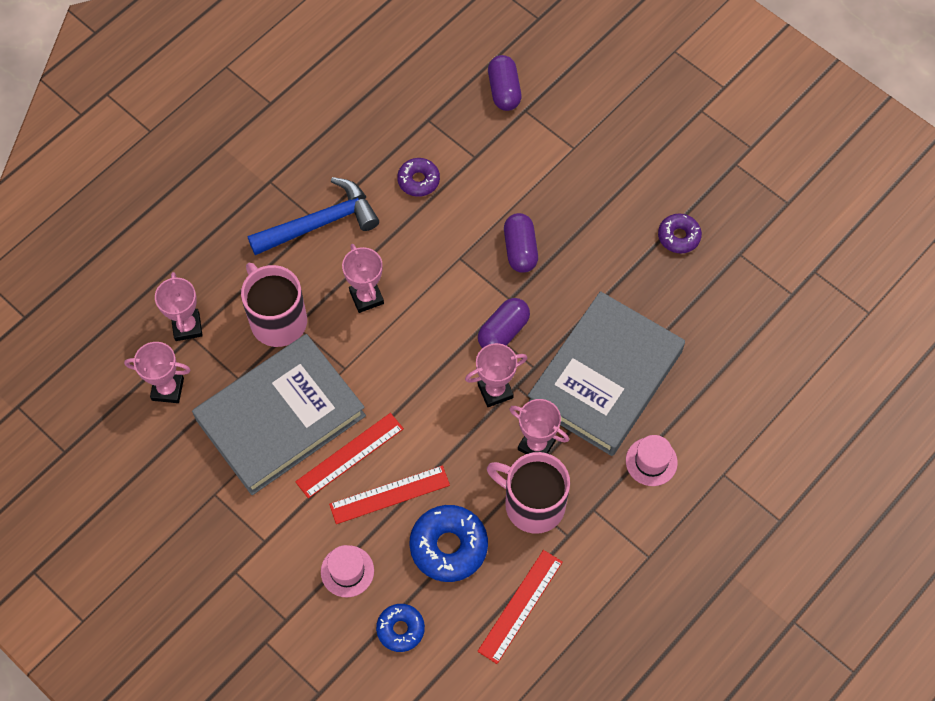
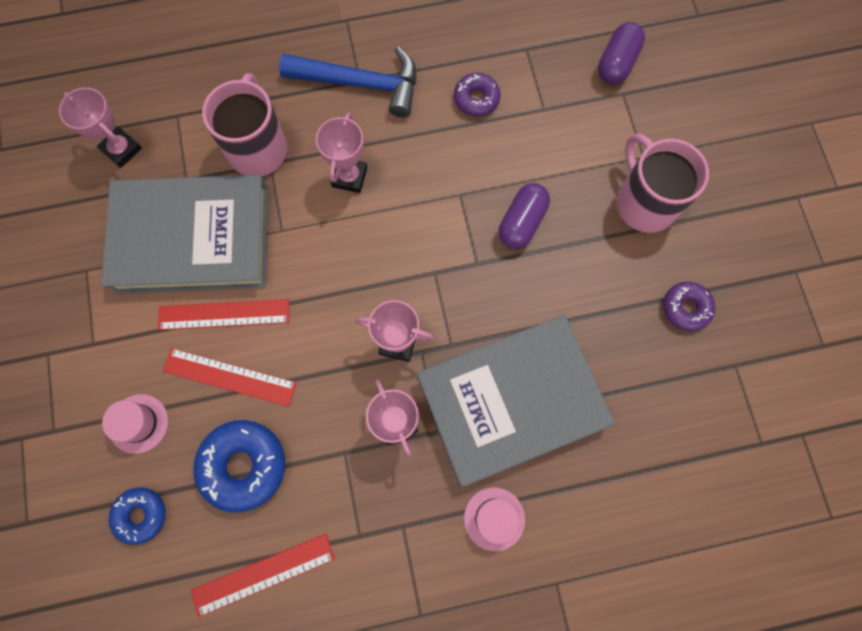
camera: 35 degrees right, 10 degrees up
pink trophy [155,272,203,341] -> none
purple capsule [478,298,530,348] -> none
pink mug [487,452,570,534] -> pink mug moved to [616,134,709,233]

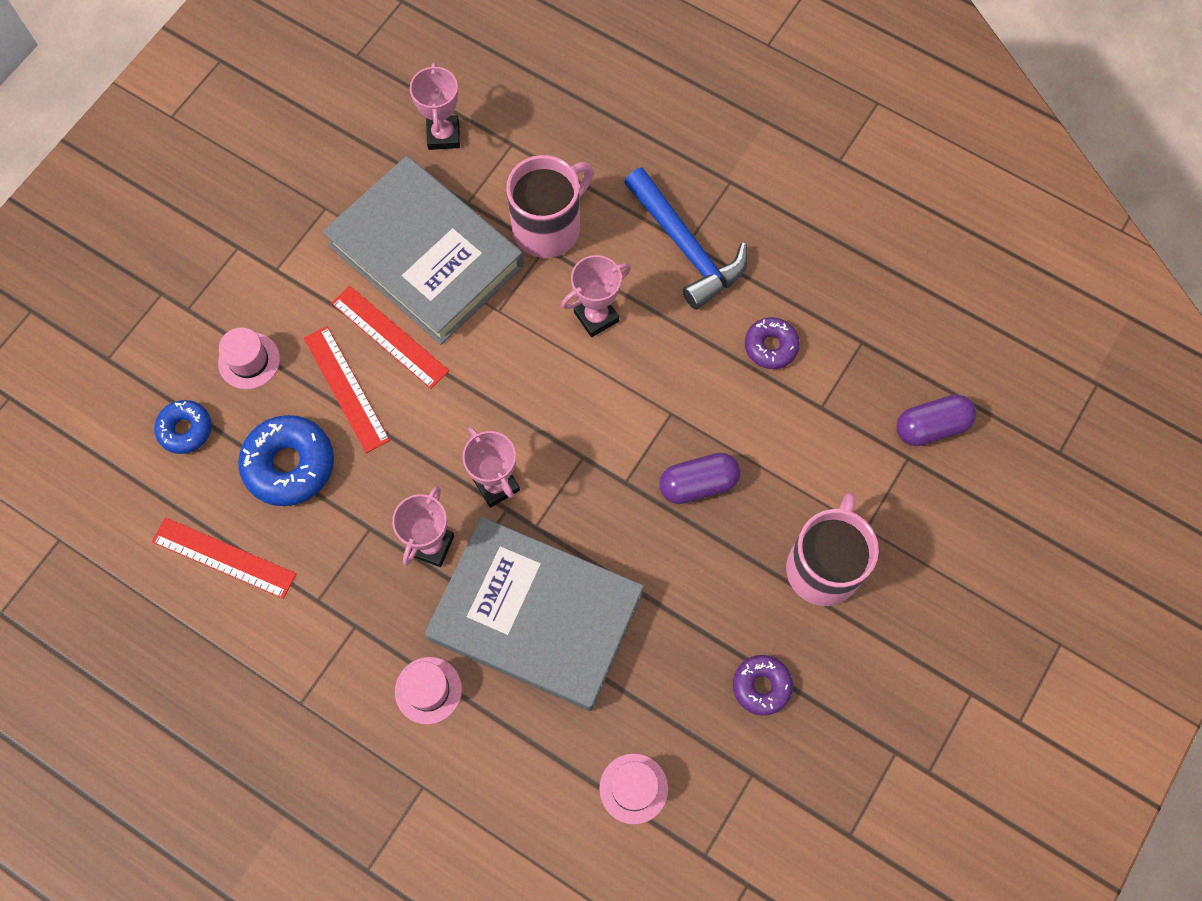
camera: 45 degrees right, 5 degrees down
none -> pink hat [599,753,668,824]

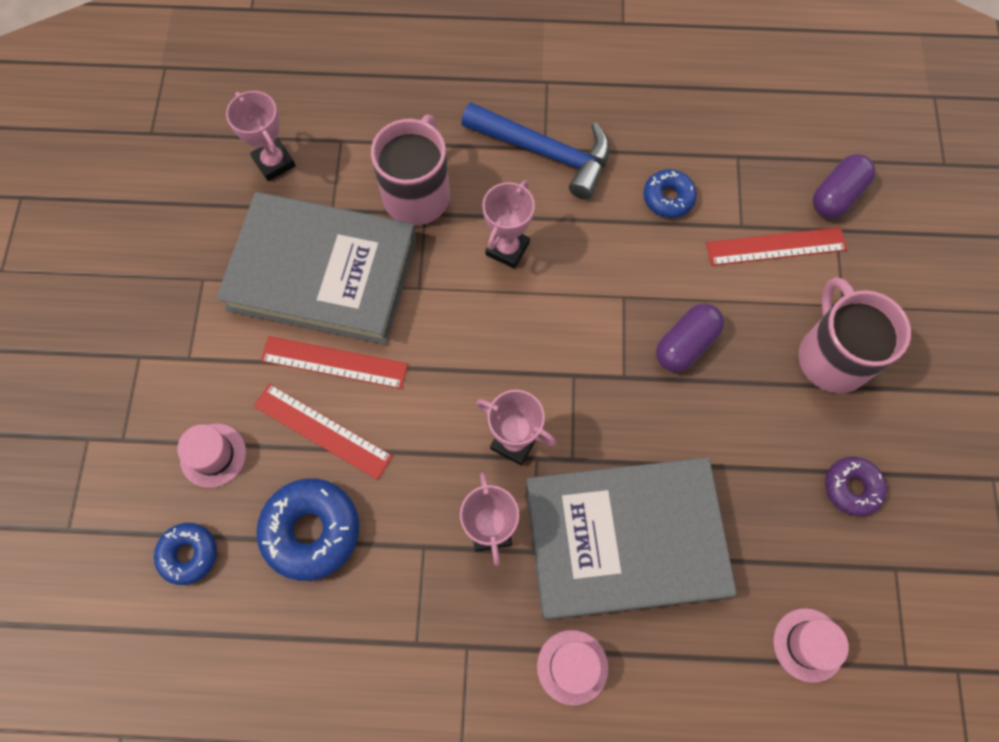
camera: 30 degrees left, 0 degrees up
red ruler [152,518,296,599] -> red ruler moved to [706,227,847,266]
purple donut [745,317,800,369] -> blue donut [643,169,697,218]

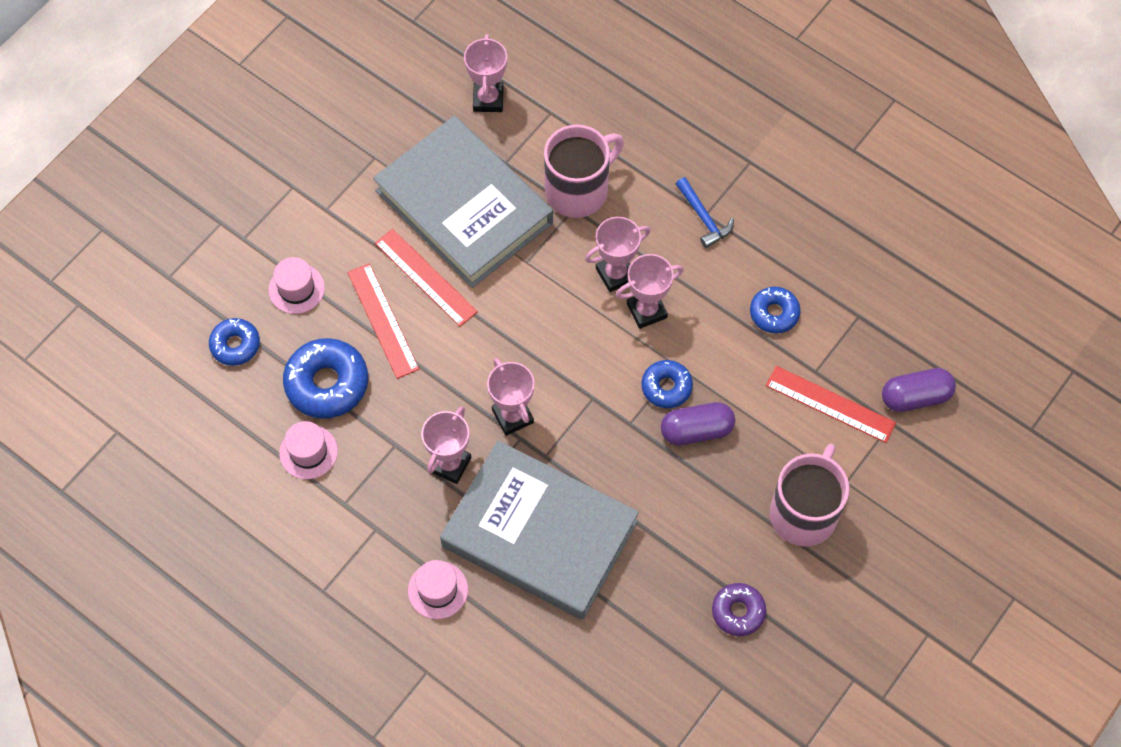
camera: 35 degrees right, 5 degrees down
blue hammer [461,103,610,200] -> blue hammer [676,177,734,248], size x0.54
pink hat [773,608,849,683] -> pink hat moved to [279,421,338,479]
none -> pink trophy [616,254,684,329]
none -> blue donut [641,360,693,408]

